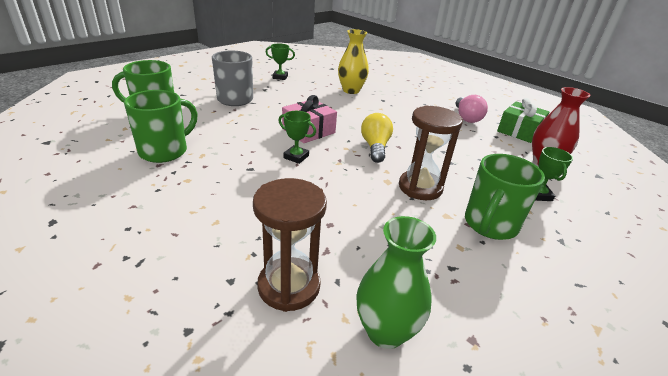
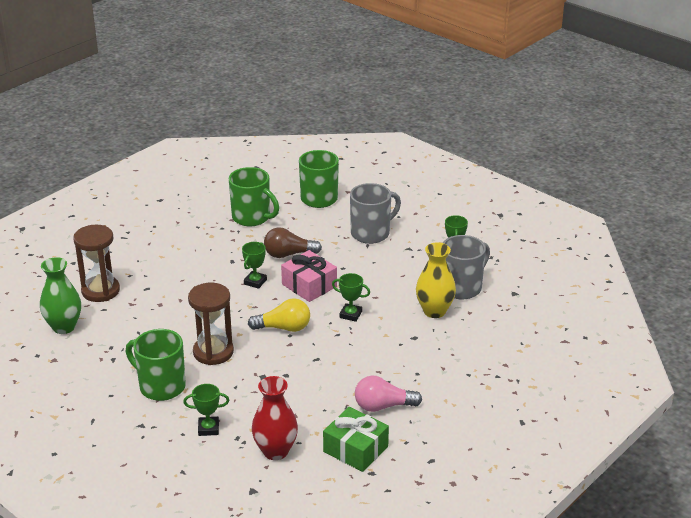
camera: 90 degrees right, 0 degrees up
none -> brown light bulb [264,227,322,258]
none -> green trophy [332,273,370,322]
none -> grey mug [443,235,490,299]

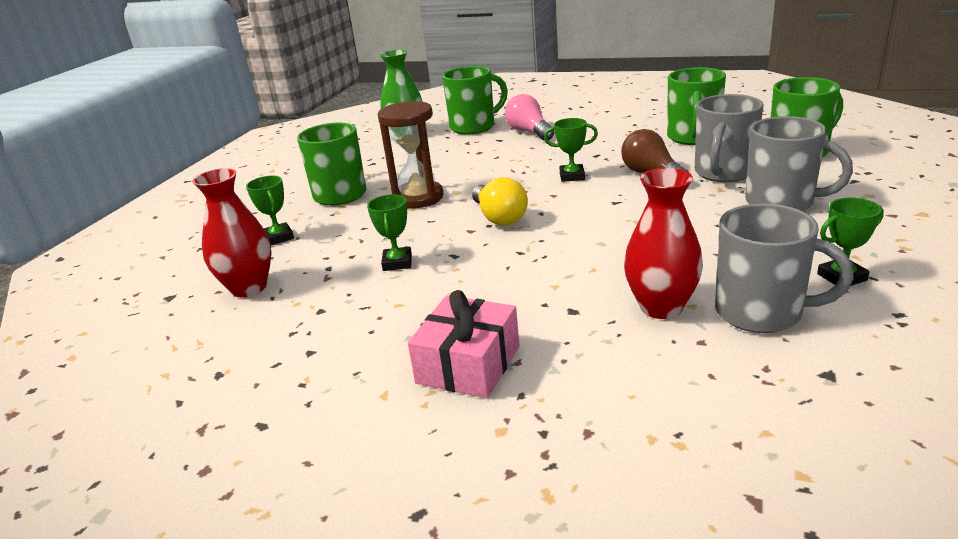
camera: 70 degrees right, 5 degrees down
brown hourglass [73,225,120,302] -> green mug [442,66,508,135]
pink gift [281,250,337,302] -> pink gift moved to [408,290,519,398]
green gift [323,407,389,472] -> none
green trophy [332,273,370,322] -> green trophy moved to [367,194,412,271]
pink light bulb [355,376,422,412] -> pink light bulb moved to [505,94,555,141]
yellow vase [416,242,456,318] -> red vase [624,168,703,319]
none -> grey mug [695,94,764,182]

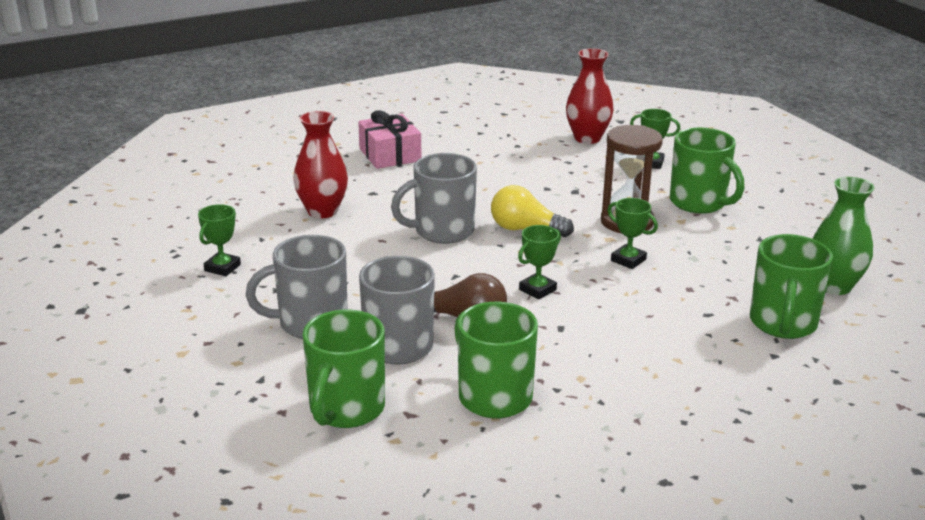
camera: 130 degrees right, 0 degrees up
green trophy [367,194,412,271] -> green trophy moved to [607,198,658,269]
pink light bulb [505,94,555,141] -> none
grey mug [715,203,854,333] -> grey mug moved to [391,153,477,244]

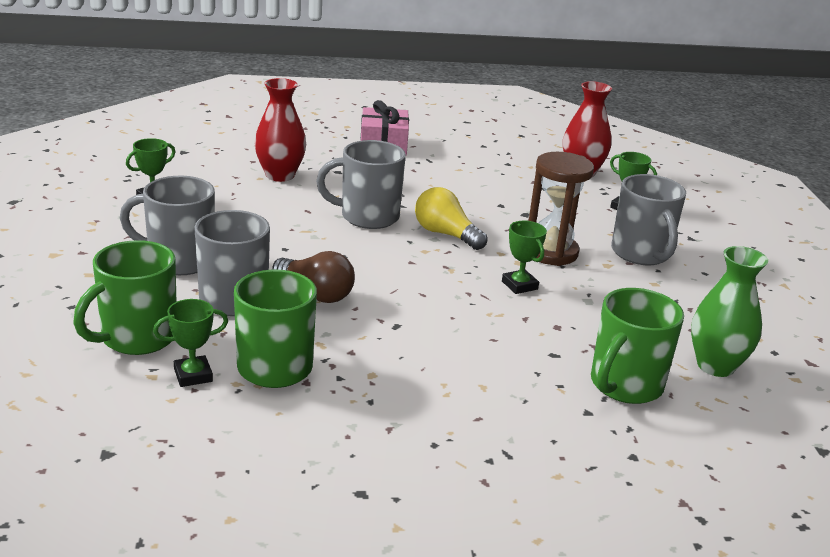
camera: 20 degrees right, 0 degrees up
green trophy [518,225,561,300] -> green trophy moved to [153,299,228,387]
green mug [670,127,744,214] -> grey mug [611,174,686,265]

